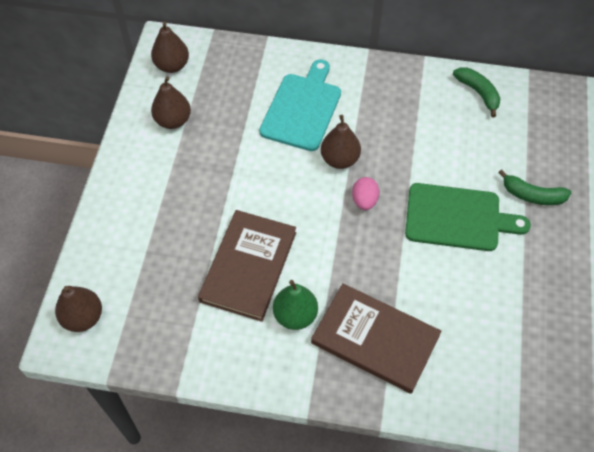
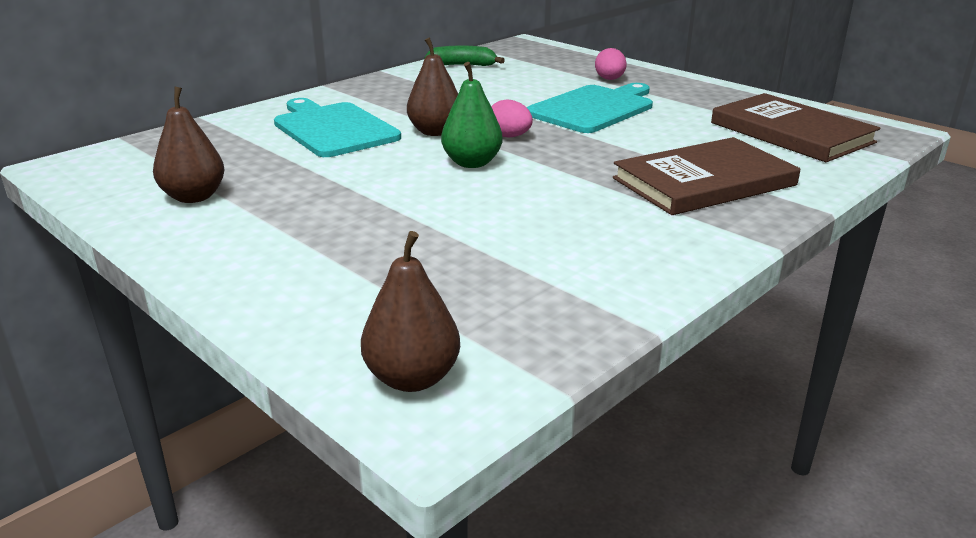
camera: 55 degrees left, 30 degrees down
brown pear [151,22,189,73] -> none
brown book [198,210,296,322] -> brown book moved to [711,93,881,162]
green pear [273,280,318,330] -> green pear moved to [441,62,503,168]
green cutting board [405,183,531,251] -> turquoise cutting board [526,83,653,133]
green banana [498,170,571,205] -> pink egg [595,48,627,80]

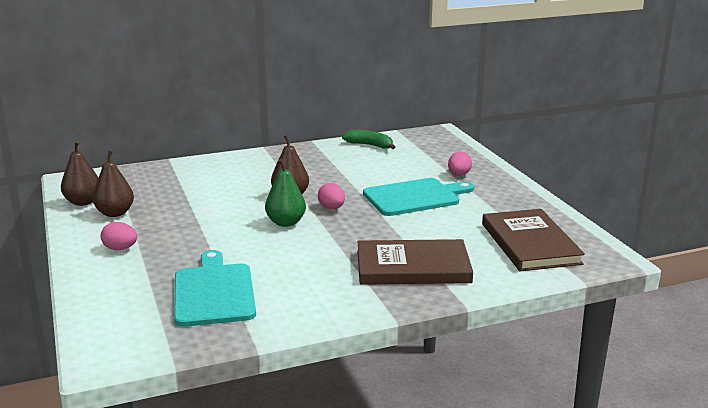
camera: 25 degrees right, 5 degrees down
turquoise cutting board [274,98,401,157] -> turquoise cutting board moved to [174,250,256,327]
brown pear [361,231,460,392] -> brown pear moved to [61,141,98,206]
none -> pink egg [101,222,137,250]

